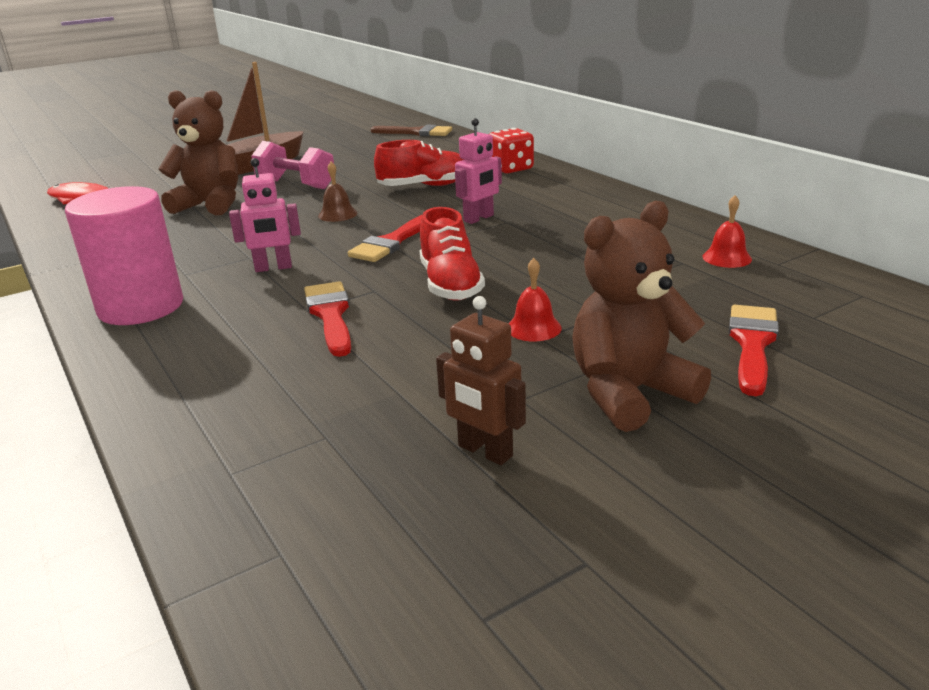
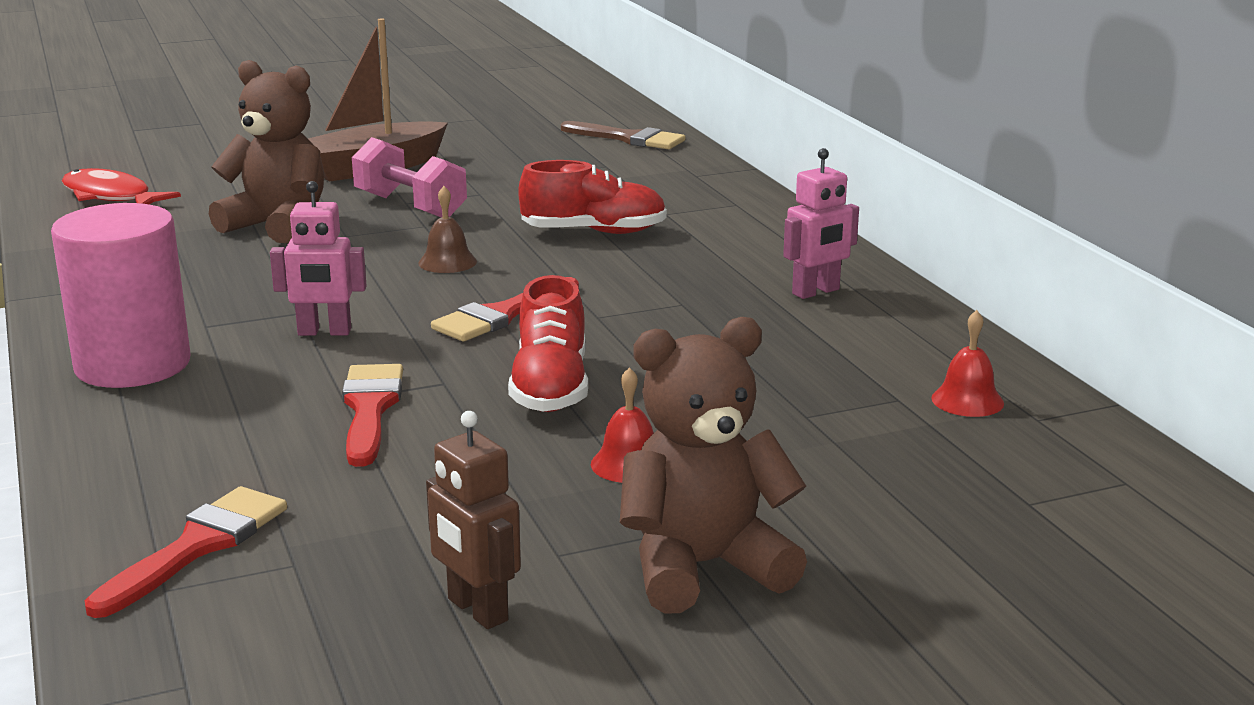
camera: 10 degrees right, 5 degrees down
pink robot [455,118,502,224] -> pink robot moved to [783,148,859,299]
red dice [489,128,534,173] -> none
red brush [729,305,779,396] -> red brush moved to [85,486,287,618]

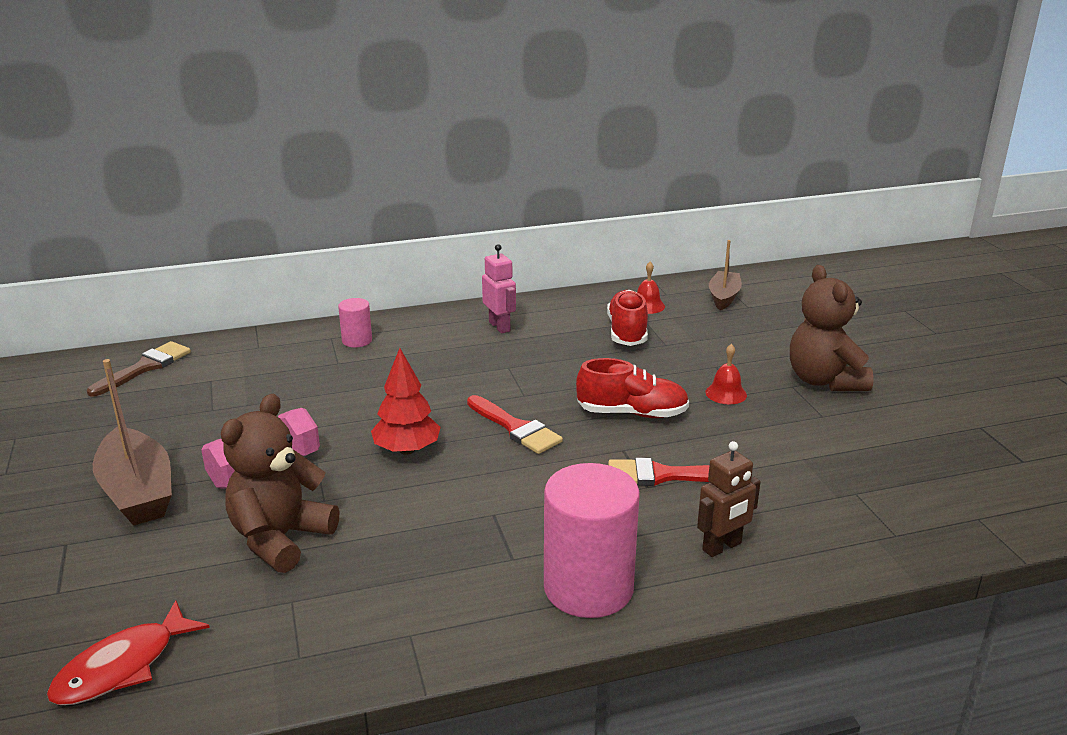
camera: 85 degrees left, 5 degrees up
red brush [85,486,287,618] -> none
pink robot [270,181,367,336] -> none
brown bell [418,186,477,273] -> red tree [371,348,441,455]
brown robot [426,411,521,629] -> brown robot moved to [697,441,761,557]
red shoe [518,160,667,234] -> red shoe moved to [607,290,648,346]
none -> pink cylinder [338,298,372,347]
none -> brown boat [709,240,742,310]

